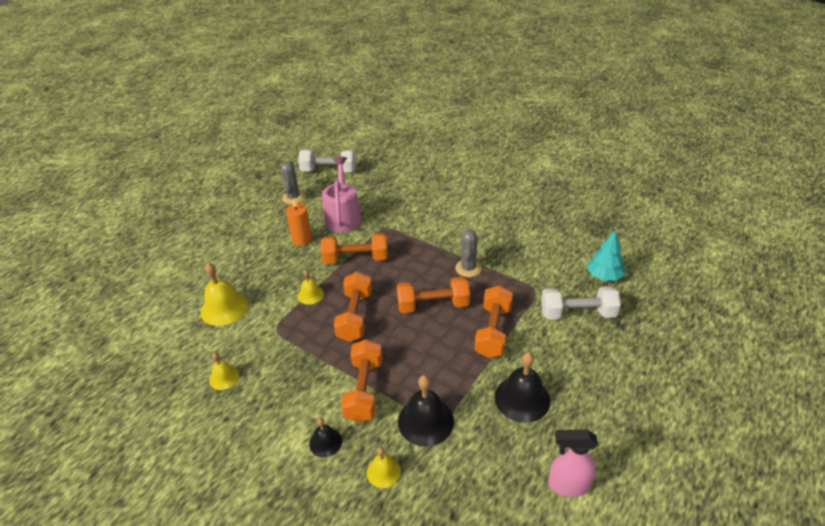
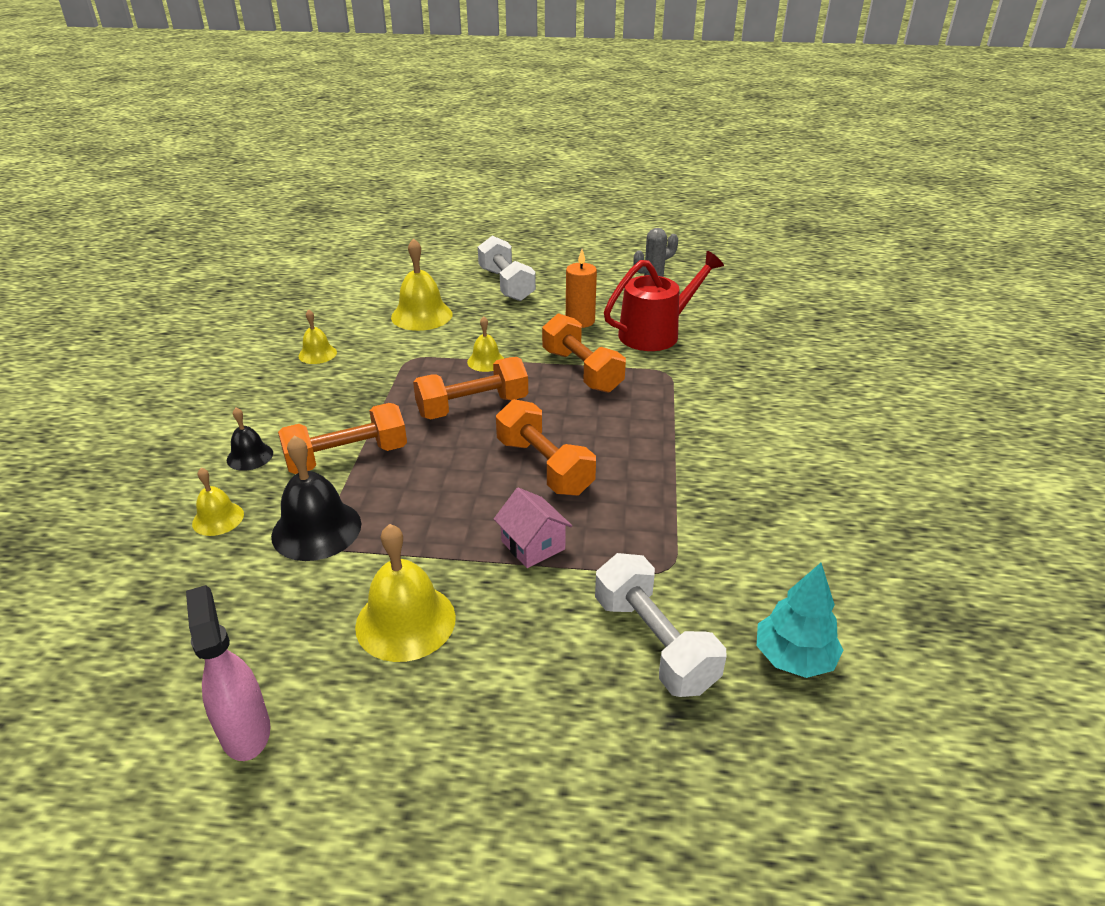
camera: 60 degrees right, 5 degrees down
white dumbbell [298,150,356,172] -> white dumbbell moved to [478,236,536,301]
pink watering can [322,157,362,233] -> red watering can [604,251,724,351]
grey cactus [455,230,482,277] -> none
orange dumbbell [475,285,513,358] -> pink house [494,487,572,568]
black bell [495,352,550,423] -> yellow bell [355,524,456,662]

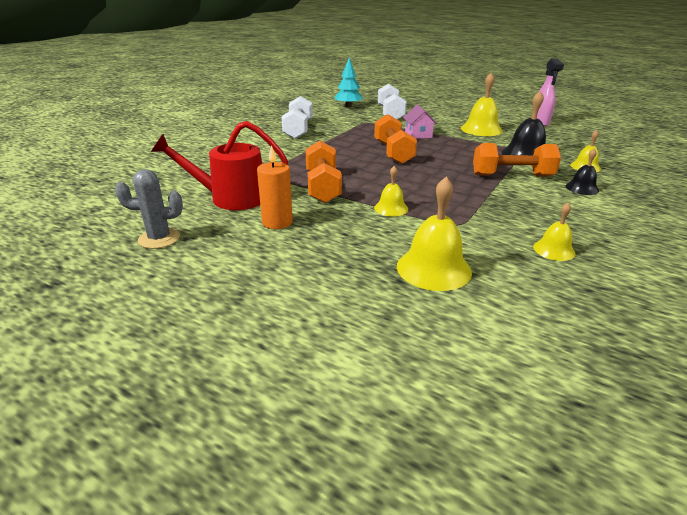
camera: 155 degrees left, 5 degrees down
orange dumbbell [413,357,528,419] -> none
white dumbbell [478,236,536,301] -> white dumbbell moved to [282,96,313,139]

